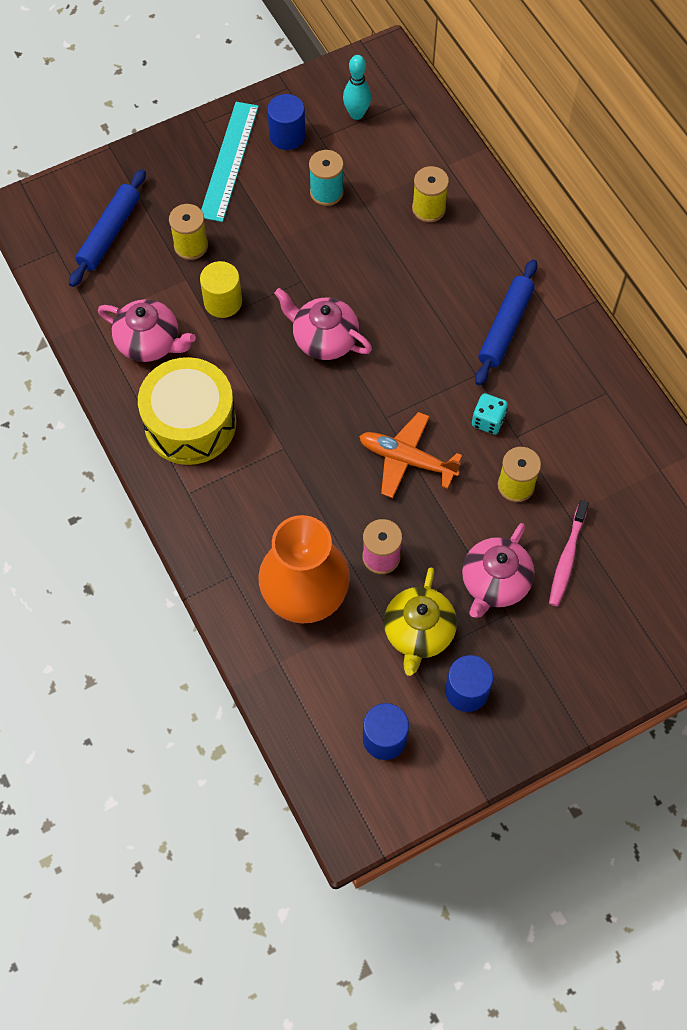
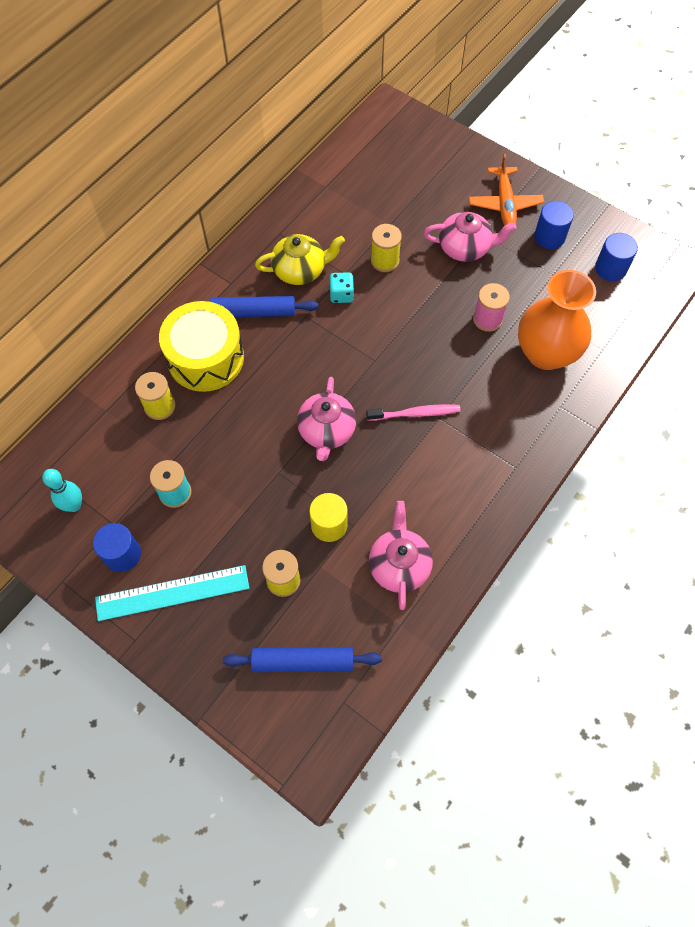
camera: 115 degrees left, 0 degrees up
yellow drum [138,357,236,465] -> yellow drum moved to [159,301,244,392]
orange plane [359,412,462,498] -> orange plane moved to [469,154,544,226]
yellow teapot [384,567,457,676] -> yellow teapot moved to [255,234,345,285]
pink toothbrush [549,500,589,606] -> pink toothbrush moved to [366,404,460,421]

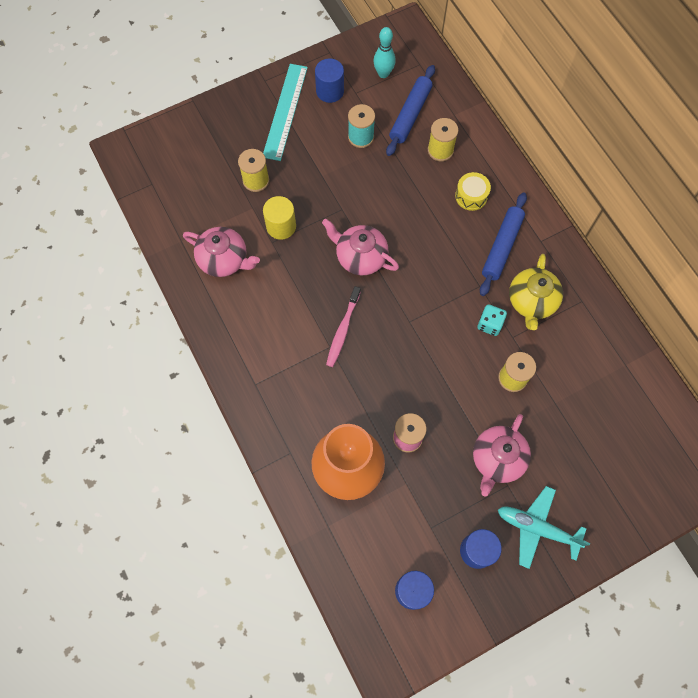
camera: 115 degrees right, 5 degrees up
yellow drum [159,301,244,392] -> yellow drum [455,172,491,211], size x0.48
blue rolling pin [223,647,382,672] -> blue rolling pin moved to [386,65,435,156]
orange plane [469,154,544,226] -> turquoise plane [498,486,590,569]

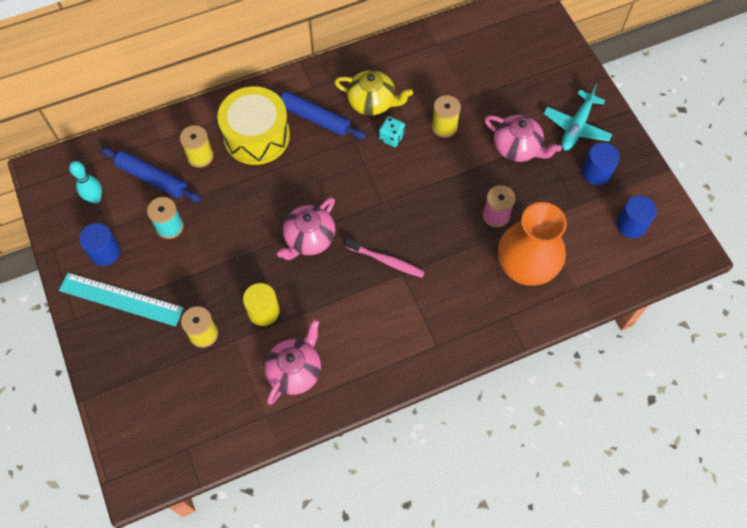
camera: 85 degrees left, 5 degrees down
yellow drum [455,172,491,211] -> yellow drum [217,86,290,165], size x2.09

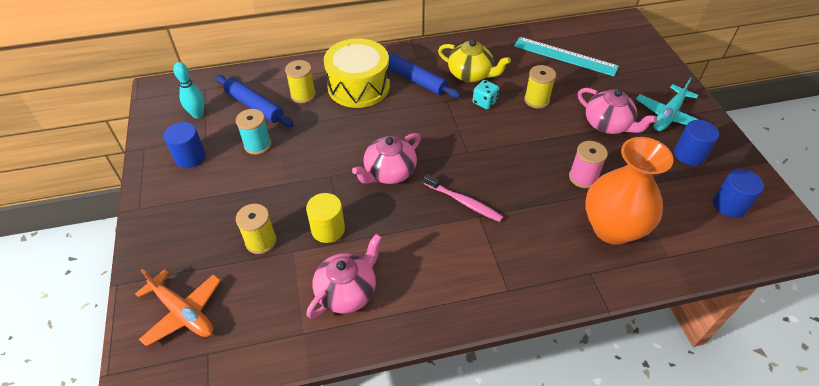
camera: 10 degrees right, 15 degrees down
turquoise ruler [59,273,184,326] -> turquoise ruler moved to [514,37,619,76]
none -> orange plane [135,269,221,347]

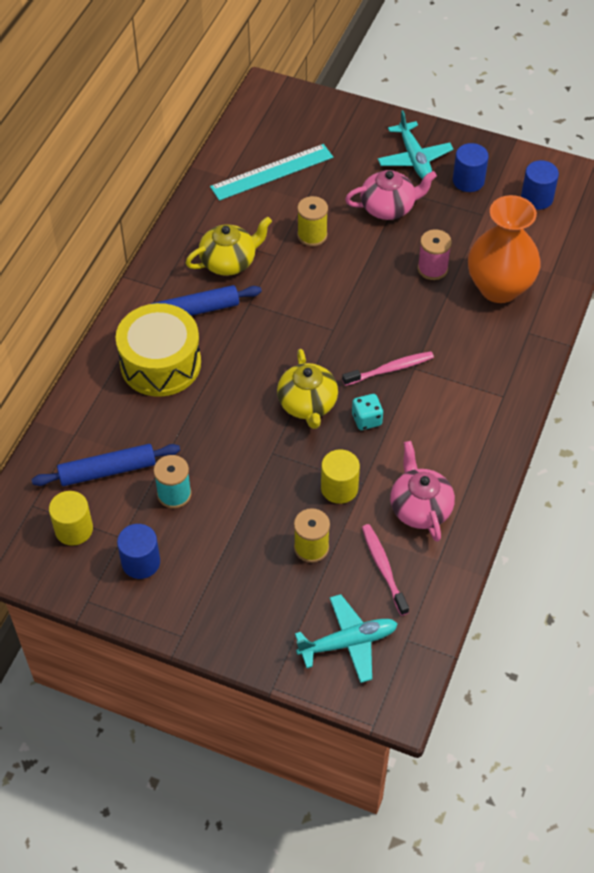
camera: 55 degrees left, 5 degrees up
orange plane [135,269,221,347] -> turquoise plane [295,594,398,683]
turquoise bowling pin [173,62,204,118] -> yellow cylinder [49,491,93,546]
yellow spool [285,60,316,103] -> none
pink teapot [352,133,421,184] -> yellow teapot [277,349,338,429]
turquoise dice [473,80,499,110] -> turquoise dice moved to [352,394,383,430]
none -> pink toothbrush [362,524,409,616]

